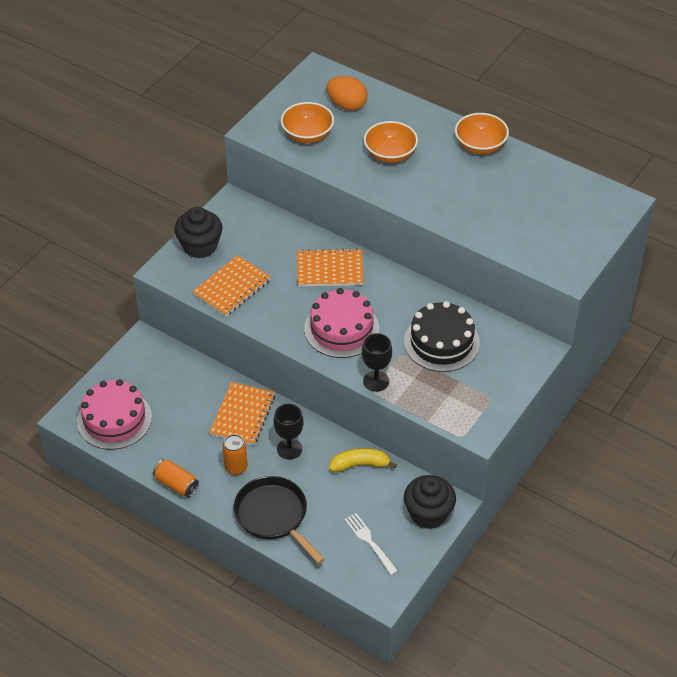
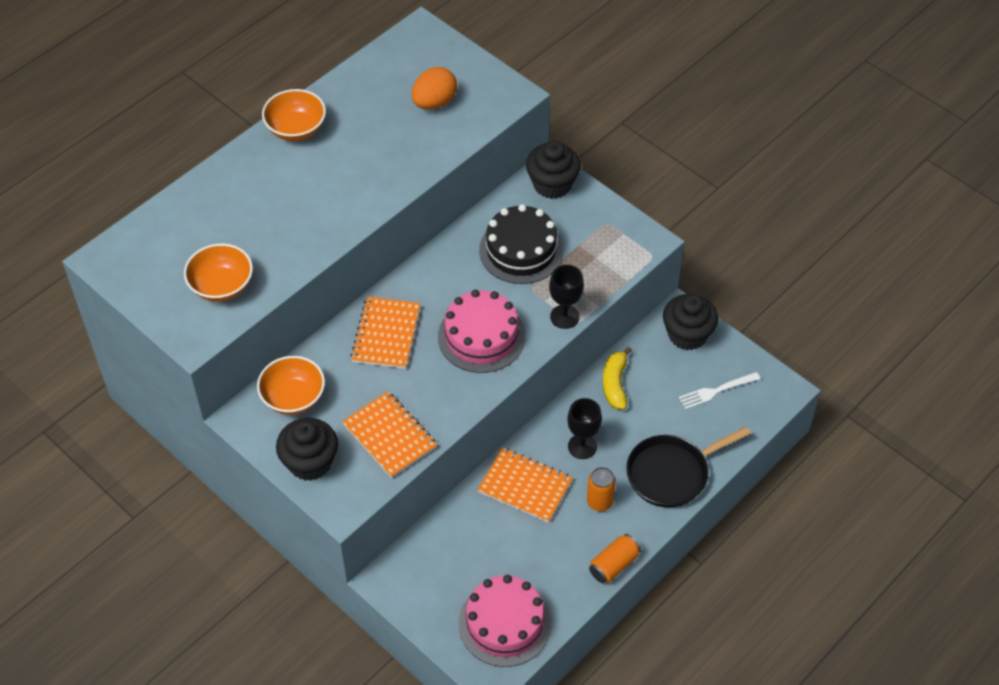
camera: 80 degrees left, 5 degrees up
orange egg [327,76,367,111] -> orange egg moved to [412,67,457,110]
orange bowl [364,121,418,163] -> orange bowl moved to [257,356,325,415]
none -> black cupcake [526,141,581,199]

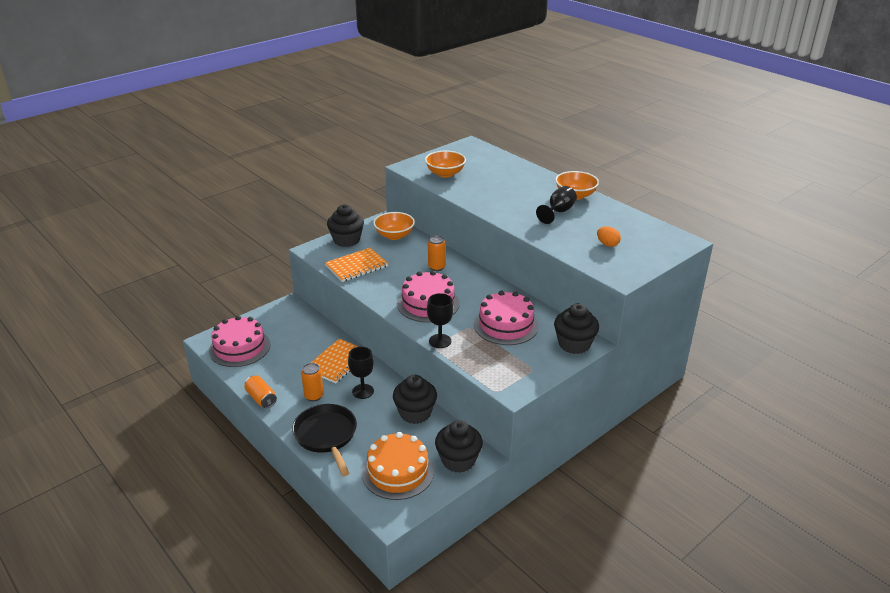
camera: 95 degrees right, 20 degrees down
orange notebook [351,297,420,369] -> orange can [428,235,446,271]
orange egg [412,67,457,110] -> orange egg [597,226,621,247], size x0.65
black cake [479,204,563,284] -> pink cake [474,290,539,345]
yellow banana [603,347,632,410] -> black cupcake [393,375,437,424]
white fork [679,372,760,410] -> orange cake [362,432,434,500]
none -> black goblet [536,186,577,224]

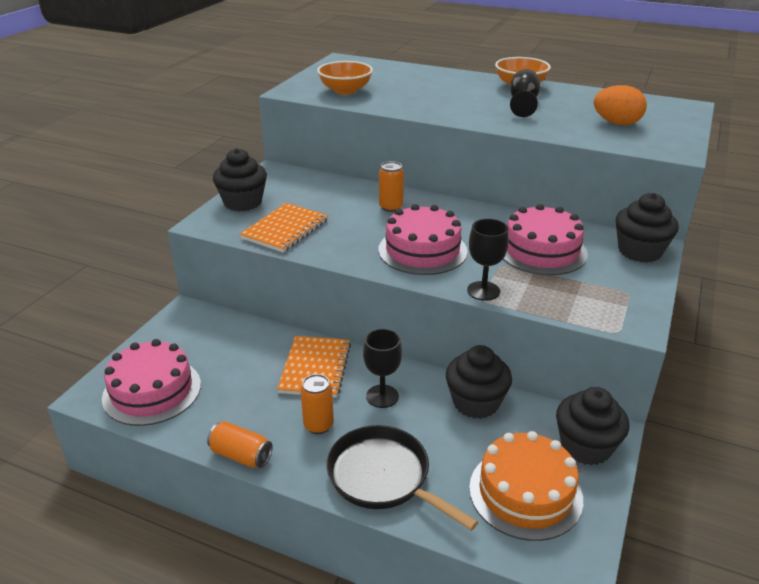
camera: 25 degrees left, 0 degrees up
orange bowl [373,212,415,240] -> none
orange egg [597,226,621,247] -> orange egg [594,85,647,125], size x1.55

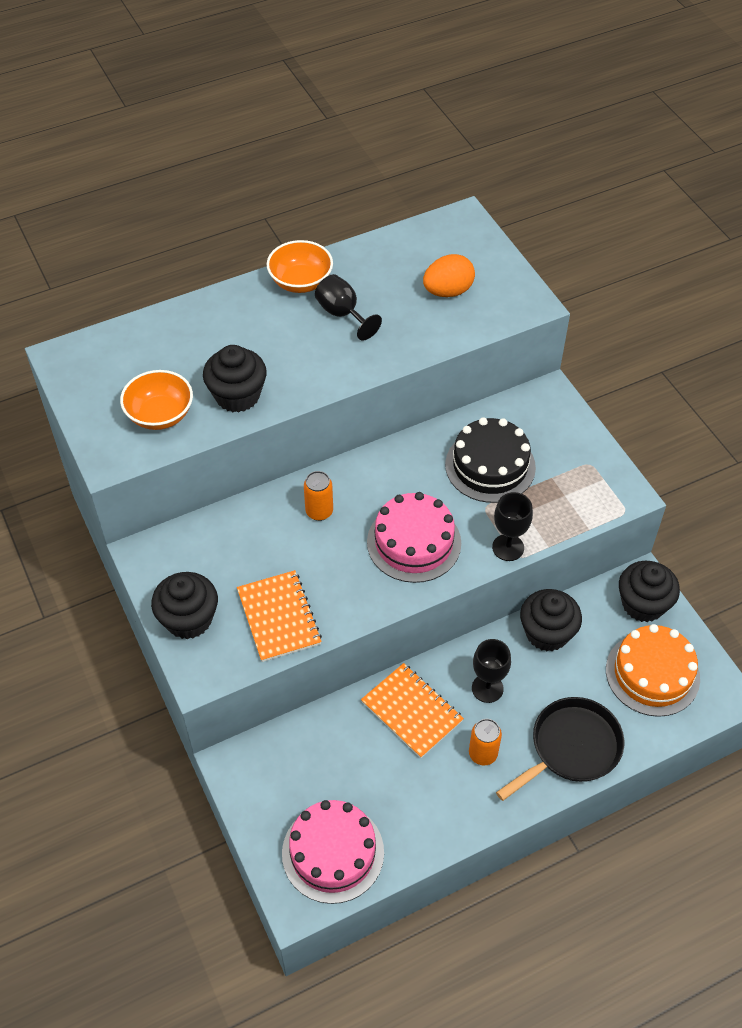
camera: 50 degrees left, 20 degrees up
orange can [207,421,273,468] -> none
black pan [326,425,478,531] -> black pan turned 150 degrees clockwise [496,697,624,801]
pink cake [503,204,588,275] -> black cake [445,417,536,503]
black cupcake [615,193,679,263] -> black cupcake moved to [203,345,267,413]

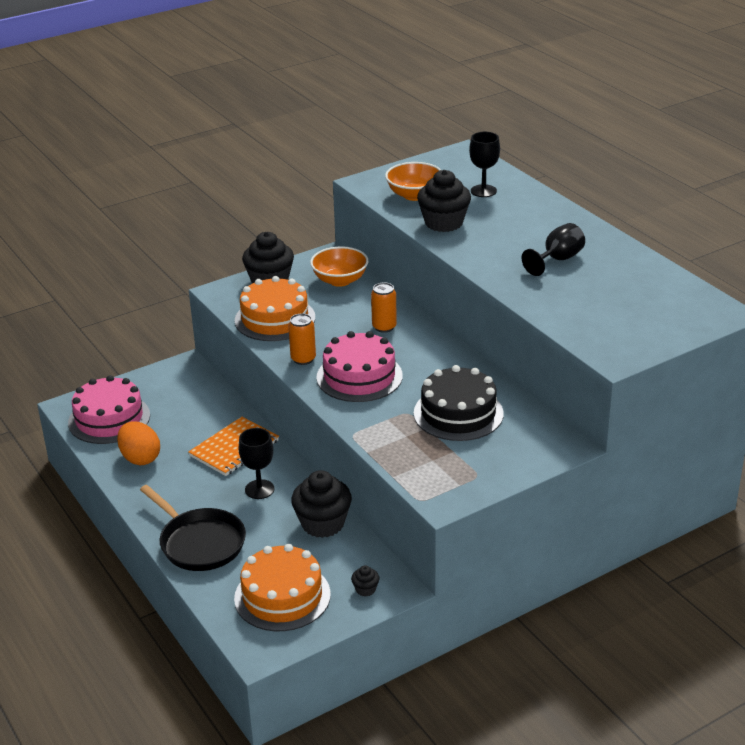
camera: 85 degrees right, 20 degrees down
orange notebook [237,570,322,662] -> orange cake [235,276,315,341]
orange bowl [267,240,333,293] -> orange bowl moved to [310,247,368,287]
orange egg [423,254,475,297] -> orange egg moved to [117,421,160,465]
orange can [469,719,502,765] -> orange can moved to [288,313,316,365]
black goblet [492,492,533,561] -> black goblet moved to [469,132,500,197]
black cupcake [619,561,680,622] -> black cupcake [351,565,379,596], size x0.44

